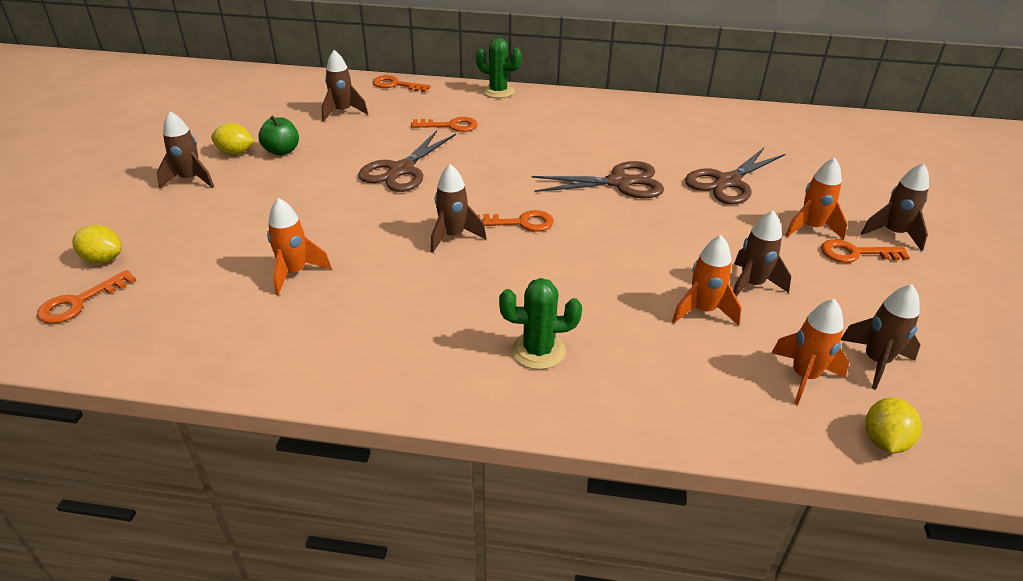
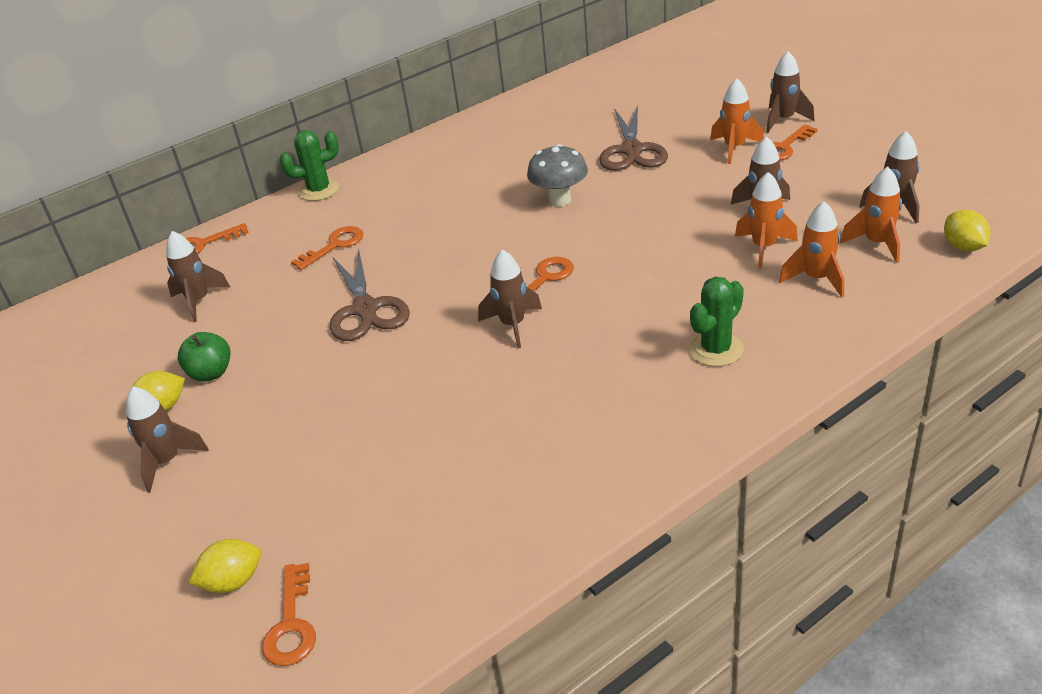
camera: 40 degrees left, 0 degrees up
orange rocket [267,198,331,295] -> orange rocket moved to [779,201,844,297]
brown scissors [531,161,664,198] -> grey mushroom [527,144,588,207]

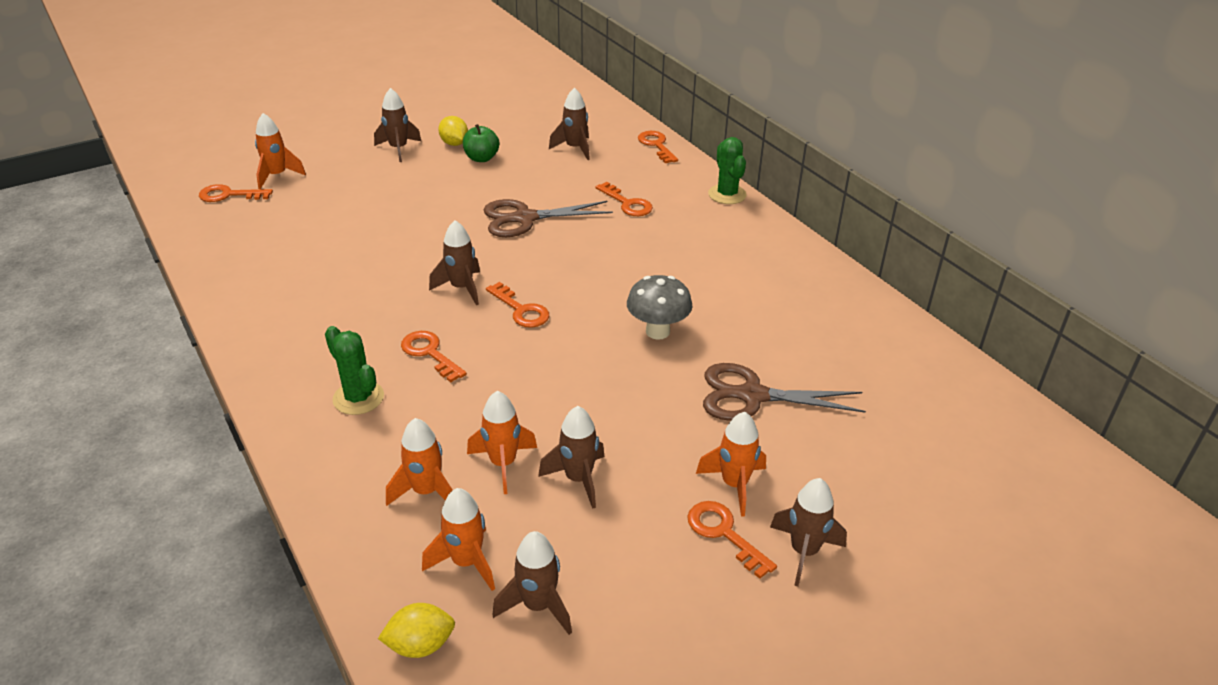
camera: 90 degrees right, 0 degrees up
yellow lemon [188,539,261,593] -> orange rocket [255,113,306,189]
none -> orange key [401,331,467,382]

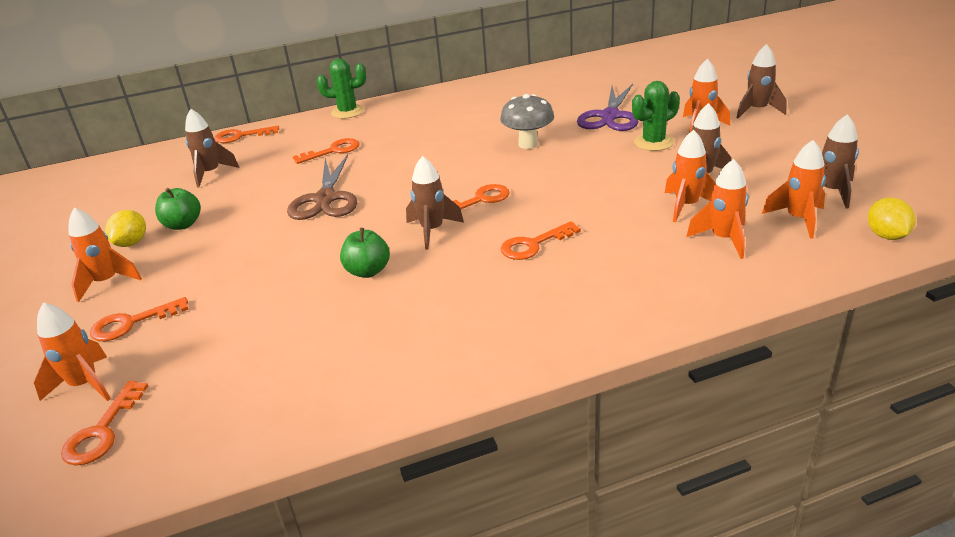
camera: 75 degrees left, 5 degrees down
green cactus [325,326,384,415] -> green cactus moved to [632,81,680,151]
brown rocket [374,88,421,162] -> orange rocket [69,208,142,302]
yellow lemon [438,116,468,146] -> yellow lemon turned 60 degrees counterclockwise [105,210,146,247]
orange key [687,501,777,579] -> orange key moved to [90,297,189,341]
brown scissors [703,363,866,421] -> purple scissors [577,84,639,131]
none -> green apple [340,228,390,278]

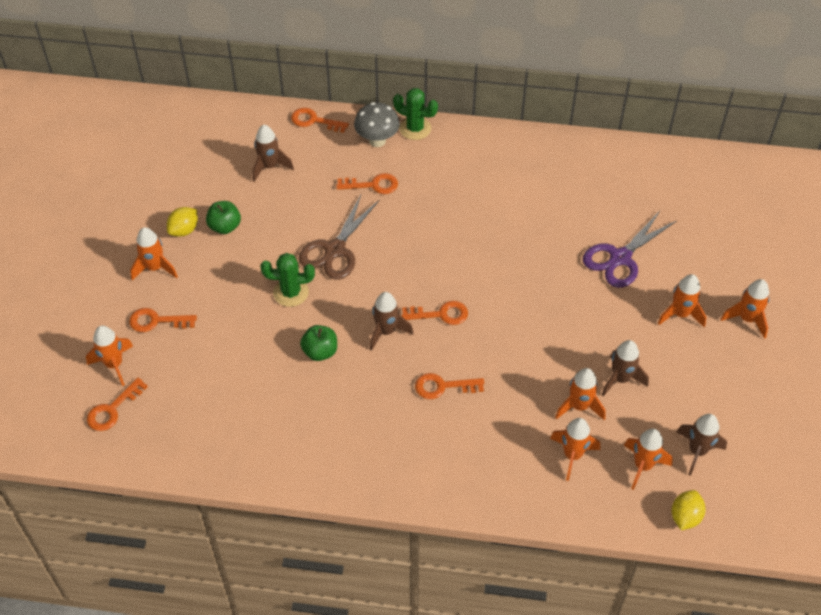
camera: 25 degrees right, 20 degrees up
grey mushroom [500,94,554,149] -> grey mushroom moved to [354,102,400,147]
green cactus [632,81,680,151] -> green cactus moved to [260,253,315,307]
brown rocket [737,44,786,118] -> orange rocket [720,279,770,339]

